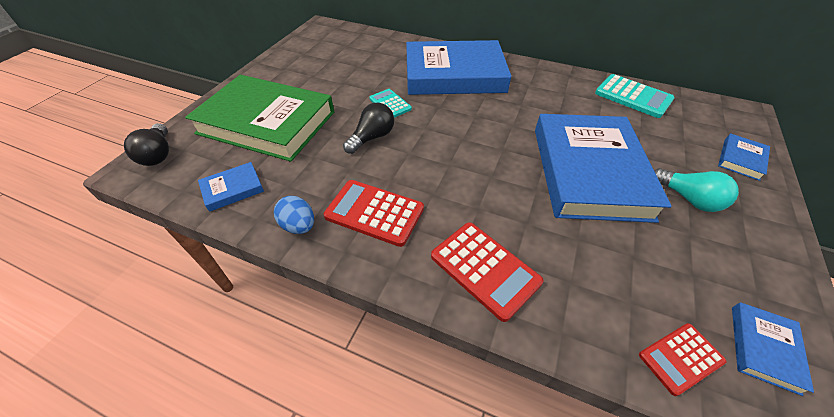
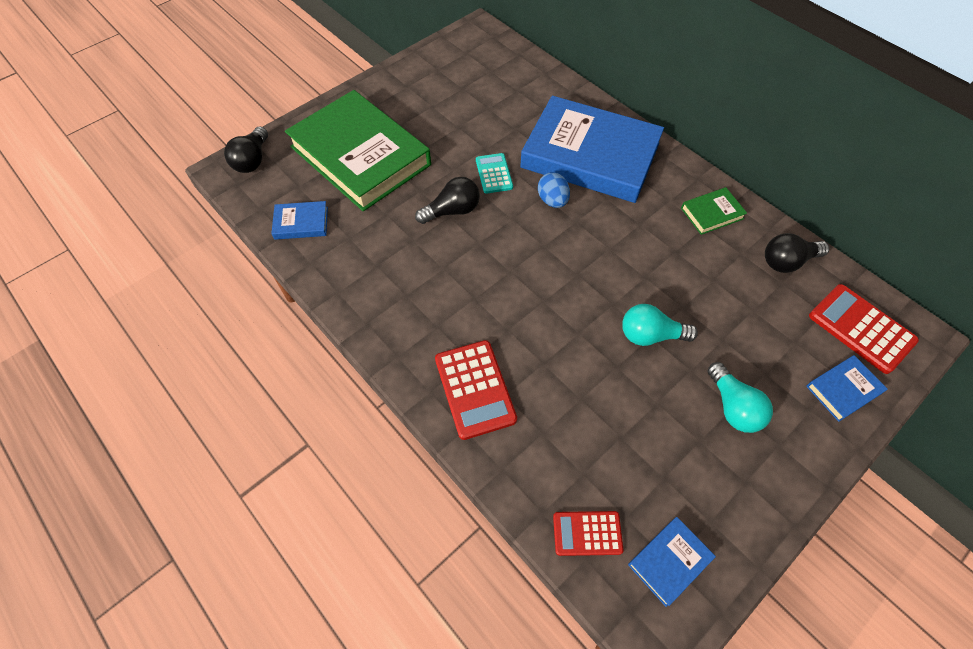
camera: 25 degrees right, 10 degrees up
blue egg [274,196,314,234] -> blue egg moved to [538,172,570,208]
red calculator [324,180,424,247] -> red calculator moved to [809,284,919,374]
blue book [535,114,672,223] -> turquoise light bulb [622,304,698,346]
turquoise calculator [595,74,675,118] -> black light bulb [765,233,829,273]
none -> green book [681,187,747,235]

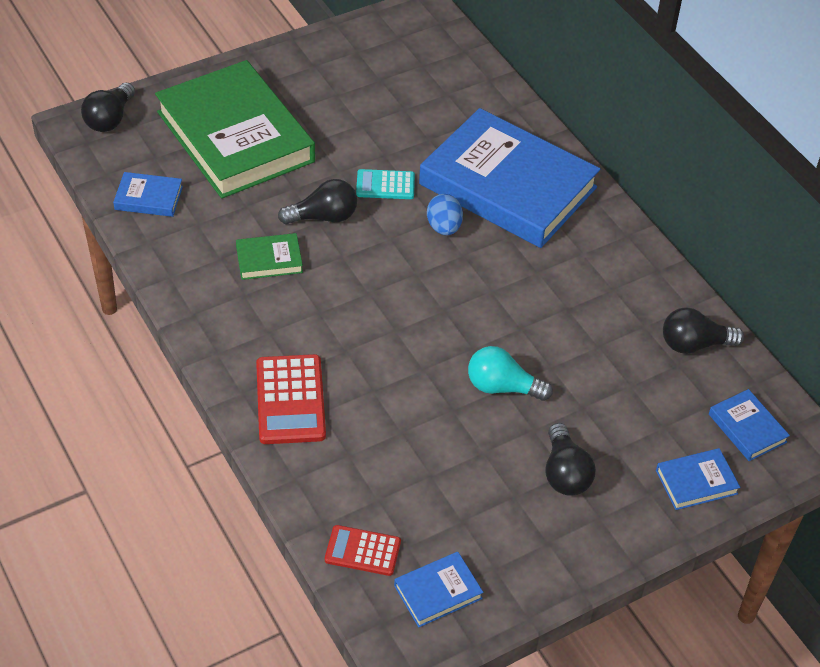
camera: 10 degrees right, 10 degrees down
turquoise calculator [476,153,513,194] -> turquoise calculator turned 90 degrees counterclockwise [356,169,415,199]
green book [681,187,747,235] -> green book moved to [236,233,303,280]
turquoise light bulb [708,362,773,433] -> black light bulb [545,423,596,496]
red calculator [809,284,919,374] -> blue book [709,389,790,461]

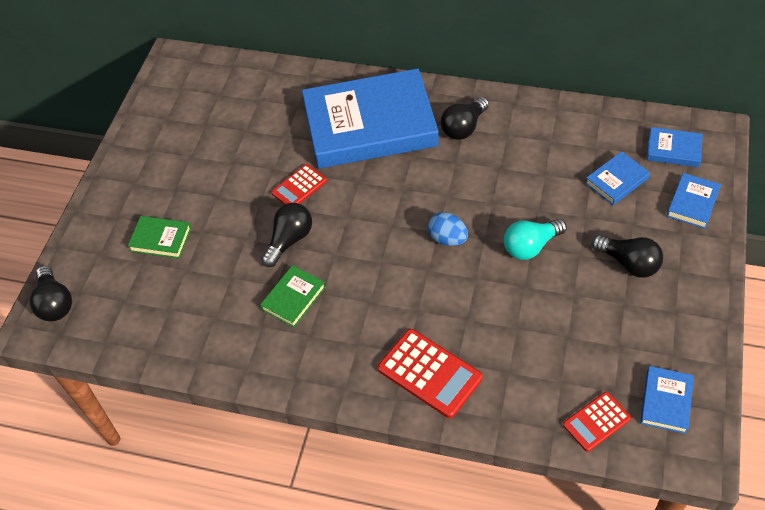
camera: 40 degrees left, 5 degrees up
blue book [113,172,183,217] -> blue book moved to [585,151,650,205]
green book [155,60,315,198] -> green book [128,216,191,259], size x0.40
turquoise calculator [356,169,415,199] -> red calculator [271,164,327,205]
blue egg [427,194,463,235] -> blue egg moved to [428,212,468,246]
black light bulb [663,307,744,354] -> black light bulb moved to [441,97,489,140]

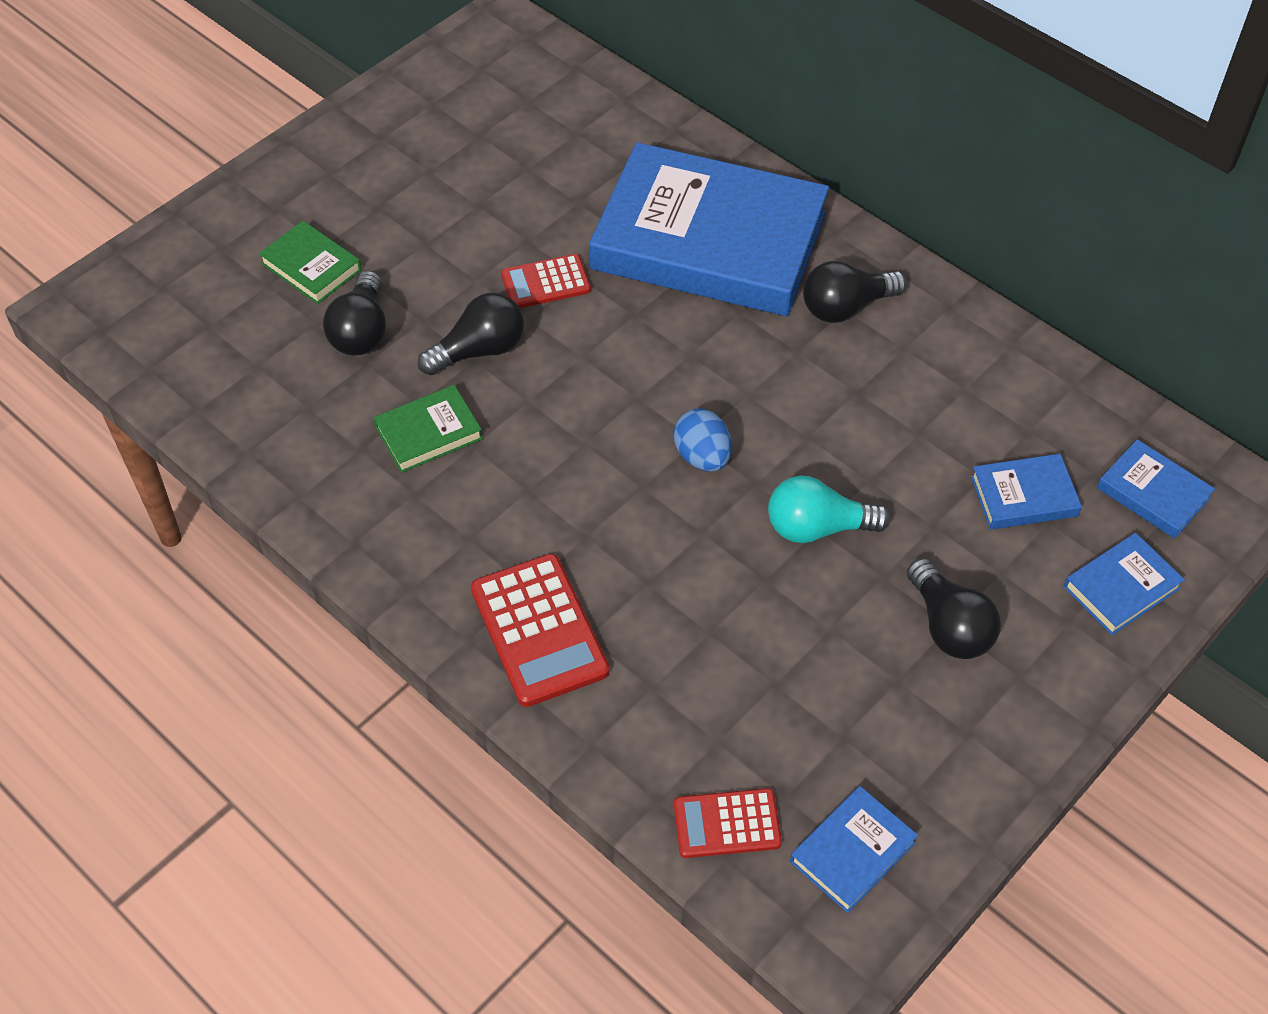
camera: 25 degrees right, 0 degrees up
black light bulb [30,266,72,321] -> black light bulb moved to [323,270,386,356]

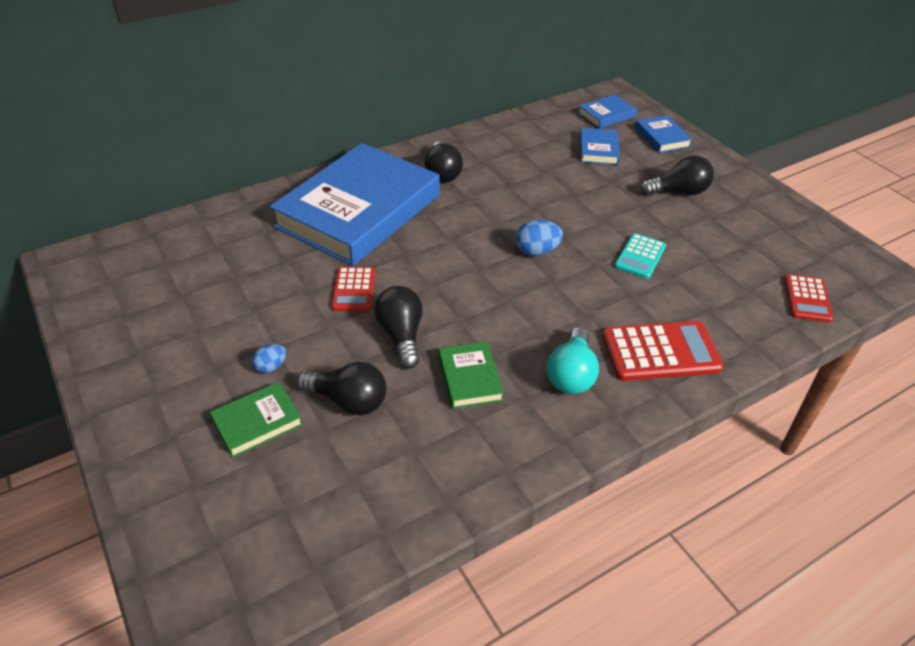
camera: 75 degrees left, 10 degrees down
turquoise light bulb [768,475,890,543] -> turquoise light bulb moved to [547,327,599,394]
blue book [790,786,918,913] -> none
none -> blue egg [252,344,286,373]
none -> turquoise calculator [614,233,666,279]

